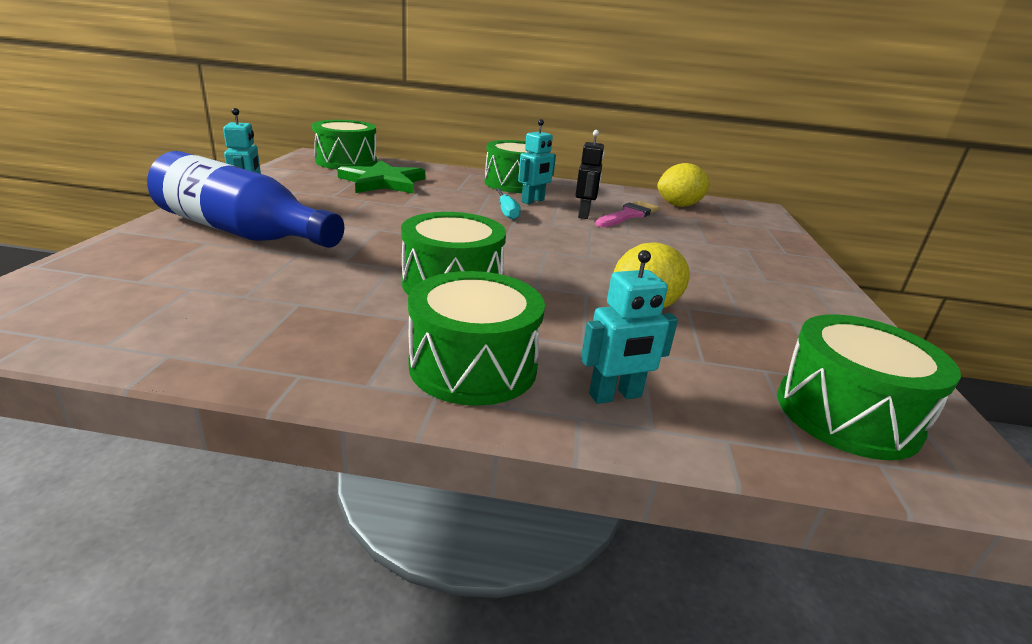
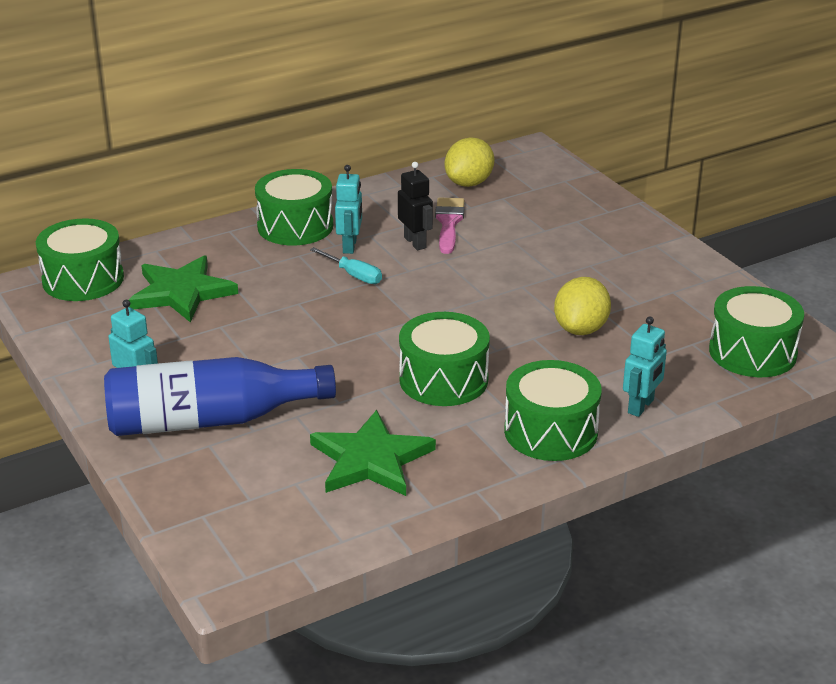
camera: 35 degrees left, 5 degrees up
none -> green star [310,410,436,496]

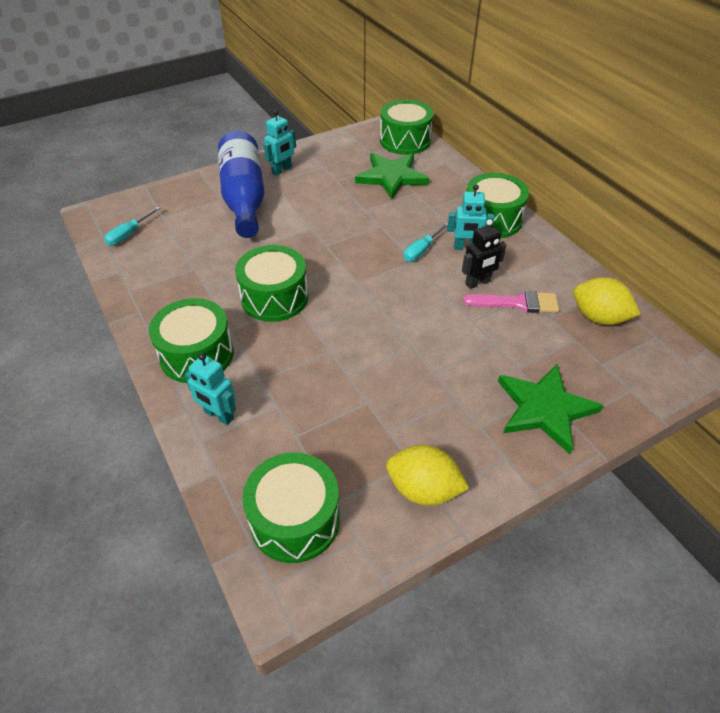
camera: 90 degrees right, 15 degrees up
green star [310,410,436,496] -> green star moved to [498,364,604,454]
yellow lemon [554,277,611,335] -> yellow lemon moved to [386,445,469,506]
none -> turquoise screwdriver [104,206,160,246]

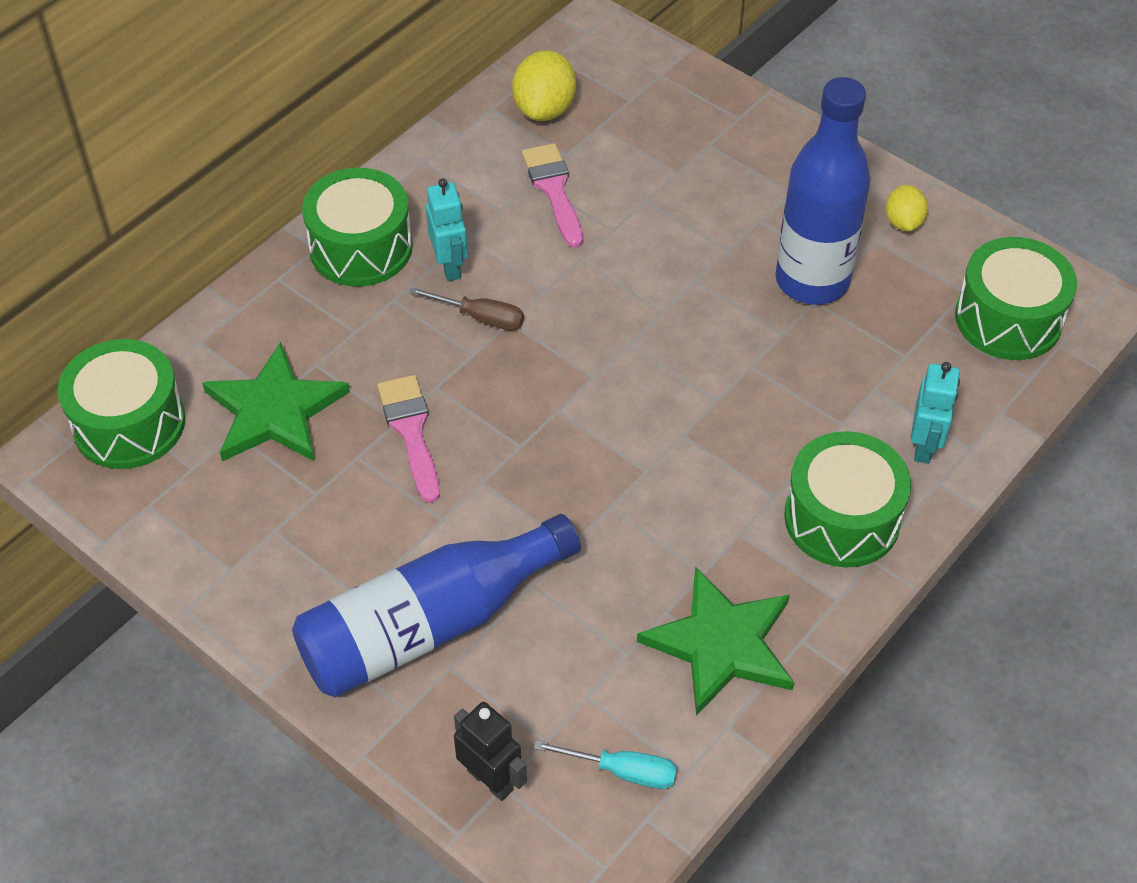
camera: 110 degrees left, 5 degrees up
green drum [235,245,308,322] -> none
turquoise robot [264,110,296,176] -> none
yellow lemon [386,445,469,506] -> yellow lemon [886,185,928,231], size x0.62
turquoise screwdriver [403,223,448,262] -> brown screwdriver [409,287,524,330]
black robot [462,219,506,289] -> black robot moved to [454,702,527,801]
green star [498,364,604,454] -> green star moved to [637,566,794,716]
none -> pink brush [377,375,440,503]
none -> blue bottle [775,77,871,305]

